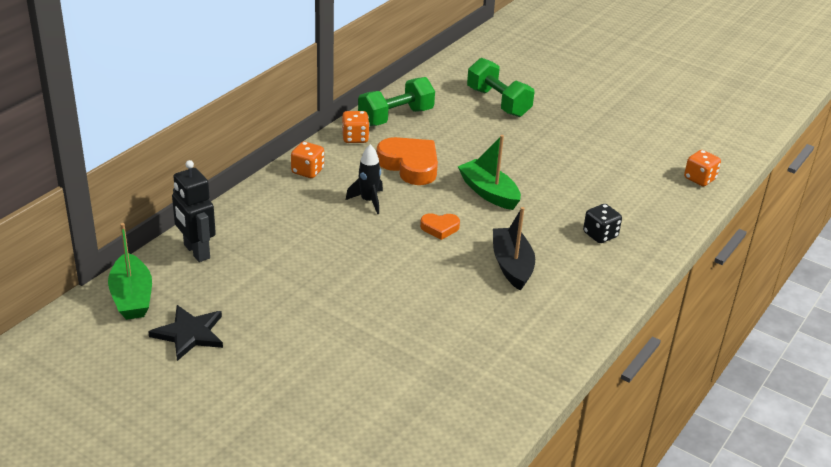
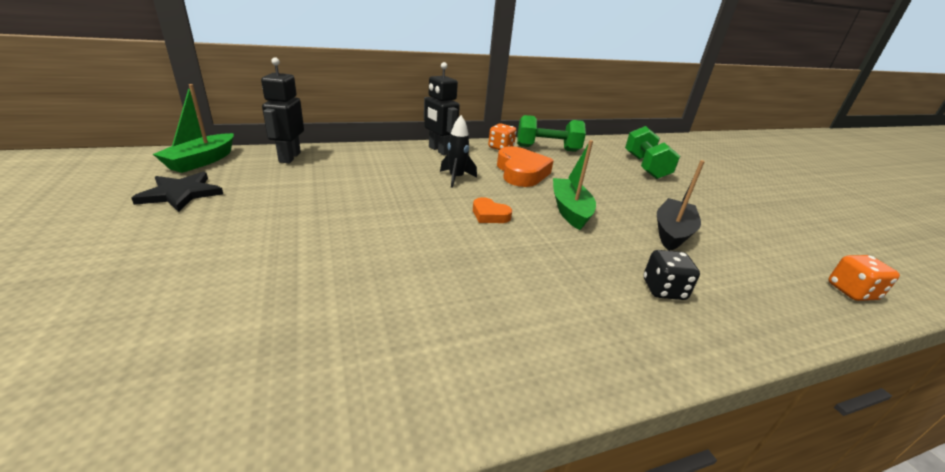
camera: 35 degrees right, 5 degrees down
orange dice [291,142,324,178] -> black robot [424,62,460,155]
black boat [493,207,535,291] -> black boat moved to [657,160,705,251]

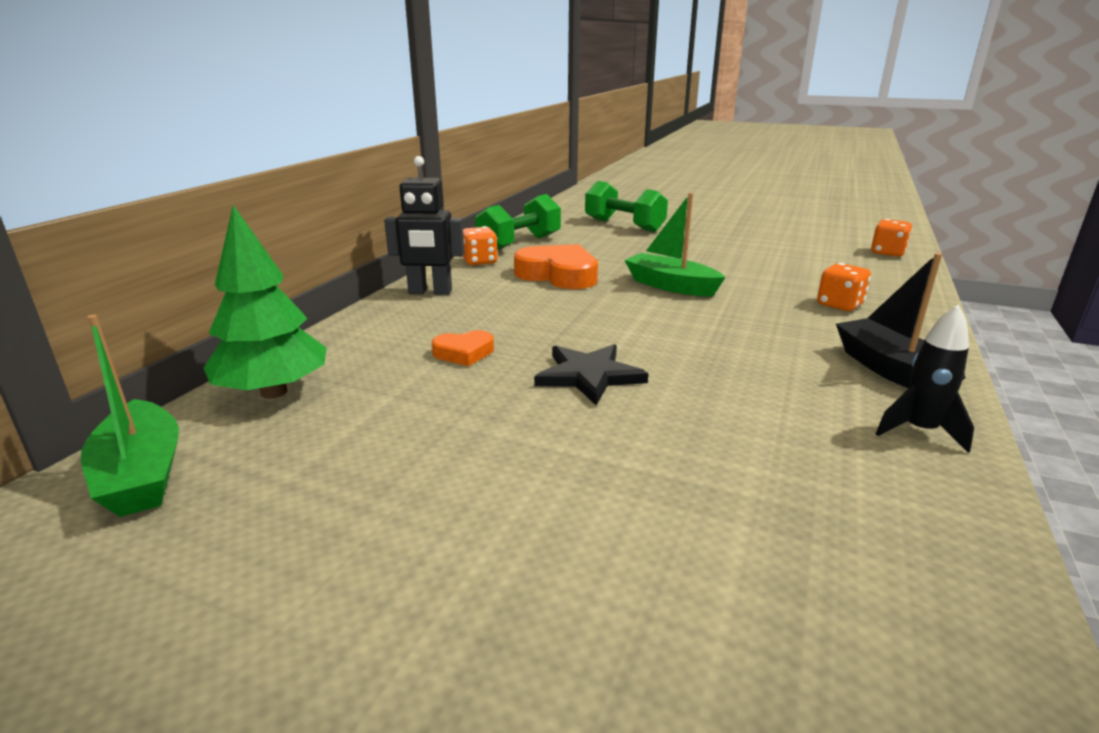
camera: 45 degrees left, 5 degrees down
black star [131,172,223,212] -> black star moved to [534,344,649,406]
black robot [261,57,304,163] -> green tree [204,205,327,399]
black rocket [440,115,477,188] -> black rocket moved to [876,305,974,453]
orange heart [473,197,512,223] -> orange heart moved to [432,330,494,366]
black dice [644,250,700,300] -> orange dice [817,263,871,311]
black boat [657,160,705,251] -> black boat moved to [836,253,966,388]

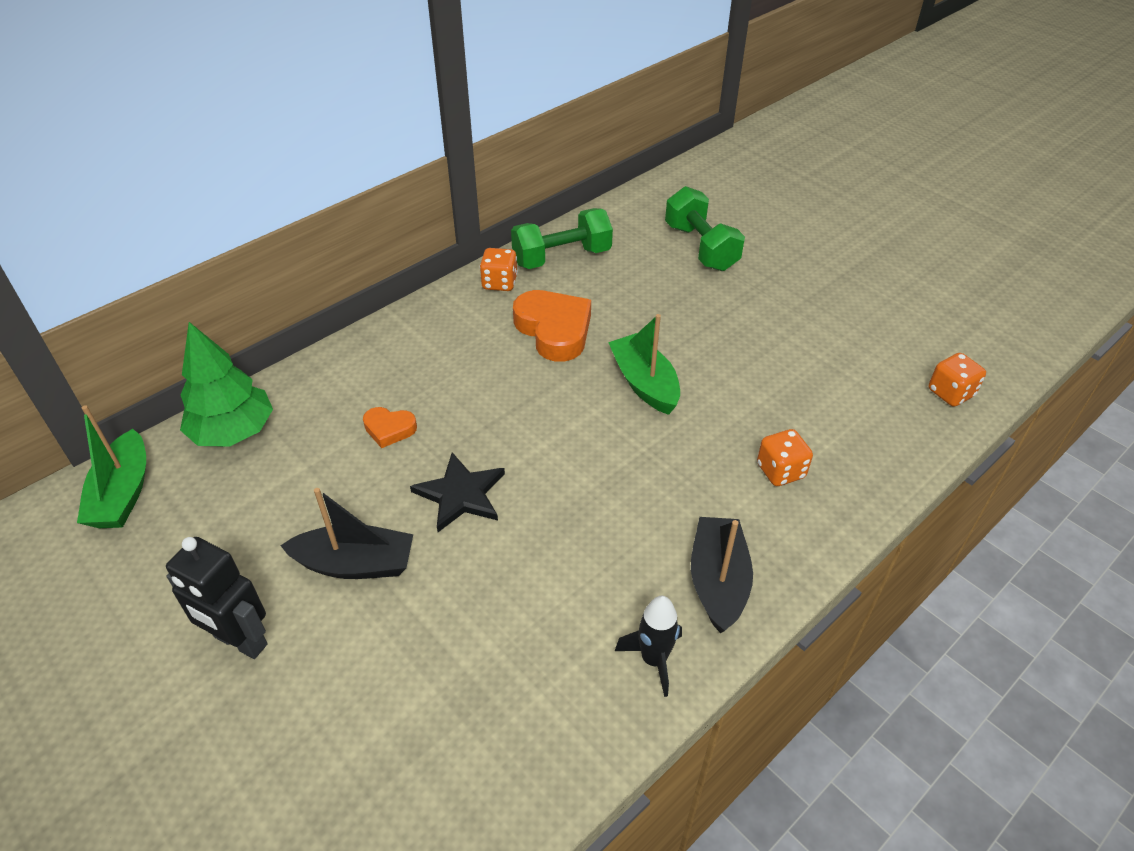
camera: 25 degrees right, 20 degrees up
black robot [384,156,464,295] -> black robot moved to [166,537,268,659]
none -> black boat [280,488,413,579]

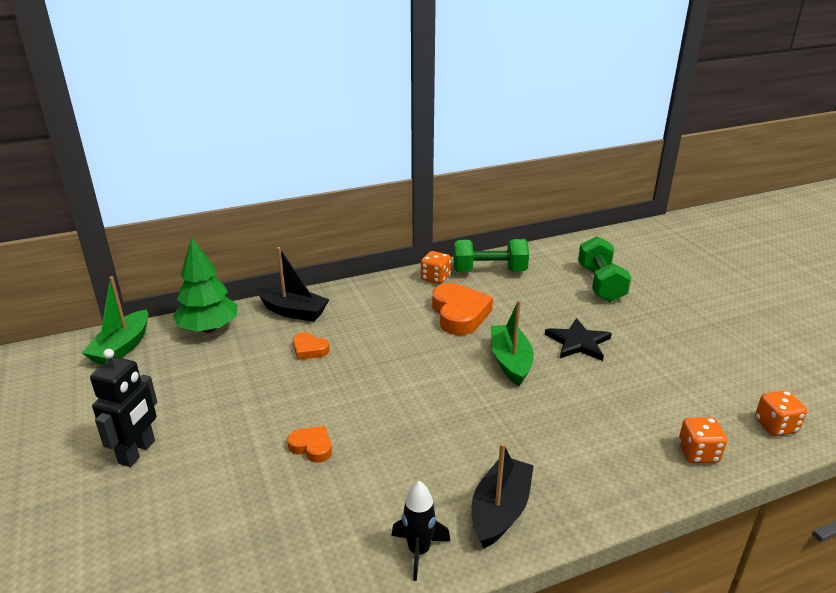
camera: 20 degrees right, 15 degrees down
black robot [166,537,268,659] -> black robot turned 120 degrees counterclockwise [90,349,157,467]
black boat [280,488,413,579] -> black boat moved to [256,247,329,322]
black star [410,452,505,532] -> black star moved to [545,318,612,361]
orange dice [757,429,813,486] -> orange dice moved to [678,417,727,463]
none -> orange heart [287,426,332,463]

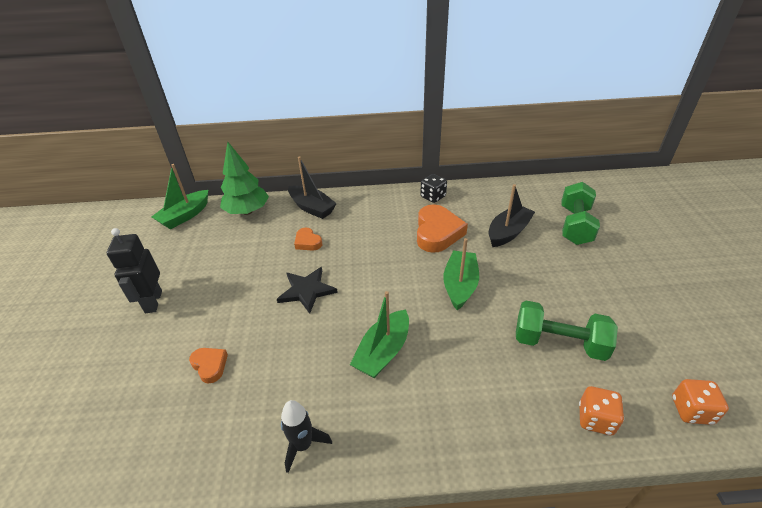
camera: 20 degrees right, 10 degrees up
black robot [90,349,157,467] -> black robot turned 135 degrees clockwise [107,228,162,313]
orange heart [287,426,332,463] -> orange heart moved to [189,348,228,384]
orange dice [421,251,451,284] -> black dice [420,174,447,203]
green dumbbell [453,239,529,272] -> green dumbbell moved to [516,301,618,361]
black boat [472,443,534,549] -> black boat moved to [488,184,535,247]
black star [545,318,612,361] -> black star moved to [277,267,338,314]
none -> green boat [350,291,409,378]

